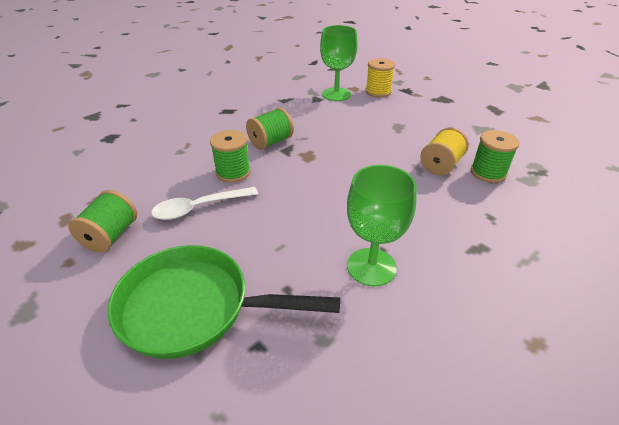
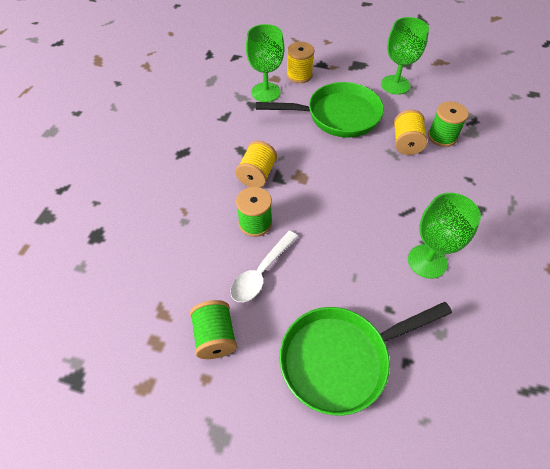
camera: 30 degrees left, 15 degrees up
green spool [246,108,294,150] -> yellow spool [235,141,277,187]
none -> green pan [256,82,384,138]
none -> green goblet [381,17,429,94]

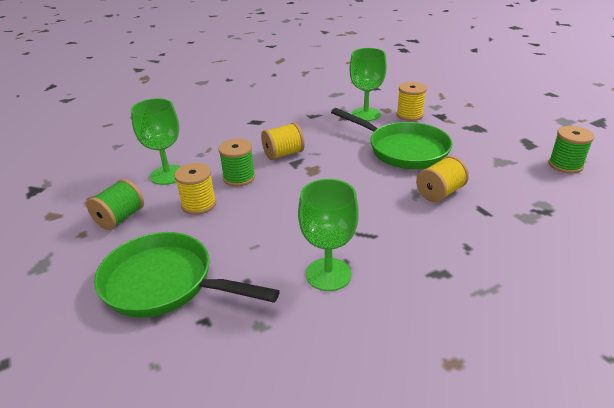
camera: 45 degrees right, 20 degrees down
white spoon [231,231,298,302] -> yellow spool [174,163,216,215]
green goblet [381,17,429,94] -> green goblet moved to [131,98,181,185]
green spool [428,101,469,147] -> green spool moved to [549,126,594,173]

